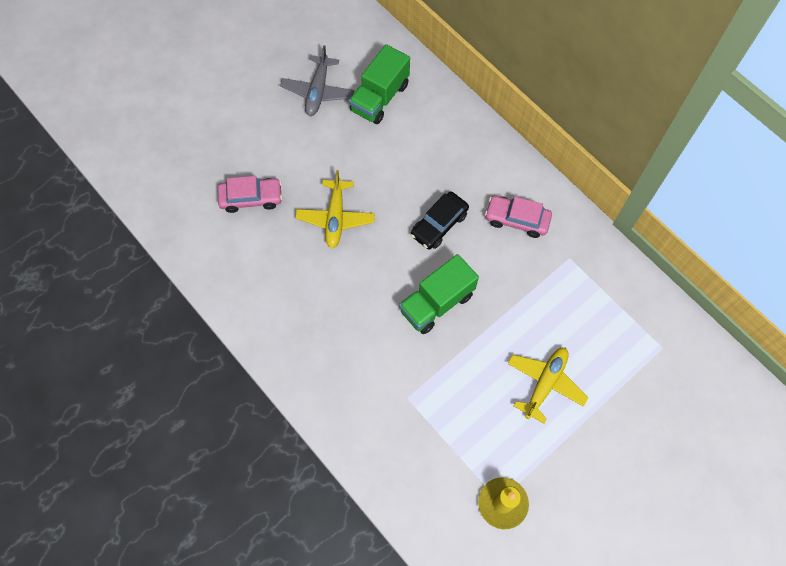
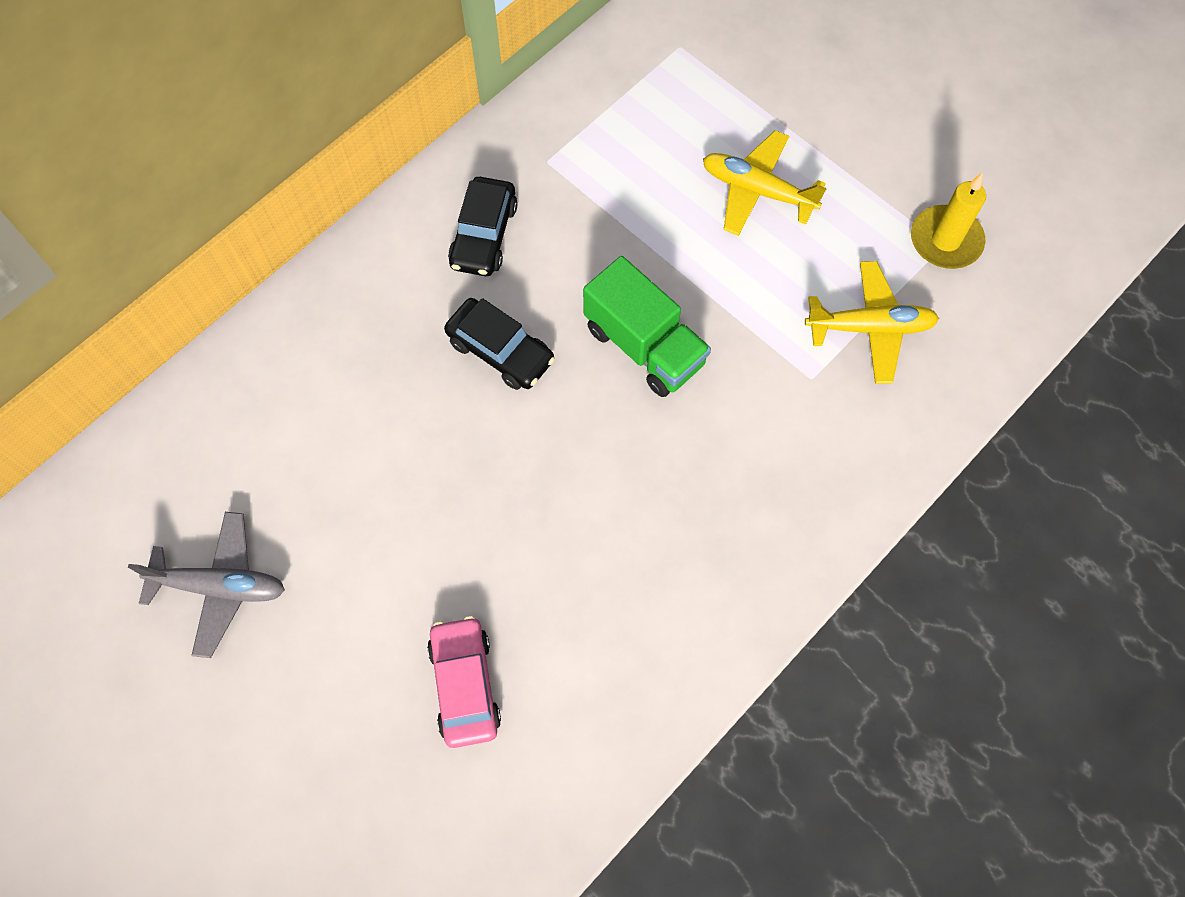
camera: 95 degrees left, 0 degrees up
yellow plane [295,170,375,248] -> yellow plane moved to [805,261,939,384]
green truck [349,44,410,124] -> none
pink car [485,196,552,238] -> black car [448,177,517,276]

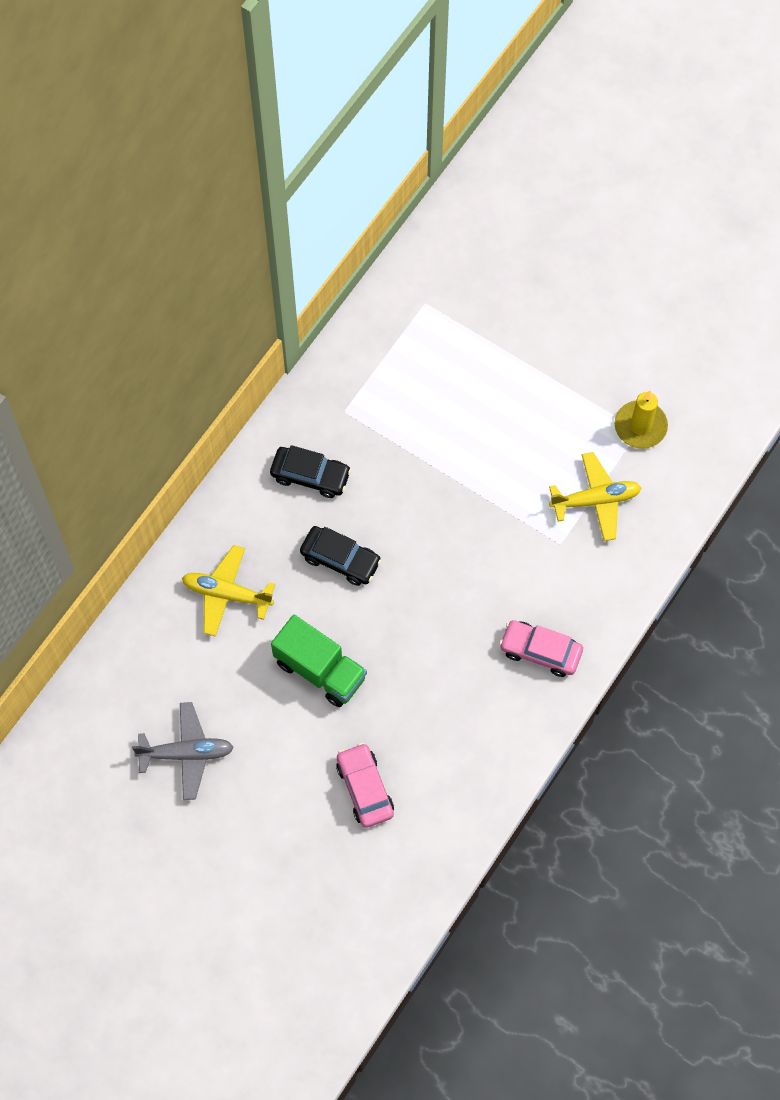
camera: 10 degrees left, 0 degrees up
black car [448,177,517,276] -> black car turned 75 degrees counterclockwise [270,445,351,498]
green truck [583,256,711,397] -> green truck moved to [271,615,367,707]
yellow plane [703,130,827,236] -> yellow plane moved to [182,545,275,637]
none -> pink car [499,620,583,677]

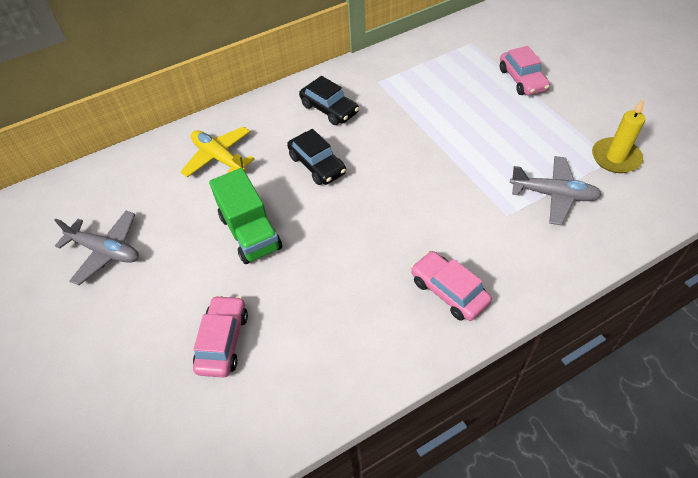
camera: 30 degrees right, 15 degrees down
yellow plane [549,452,642,541] -> grey plane [510,156,602,226]
none -> pink car [500,46,550,95]

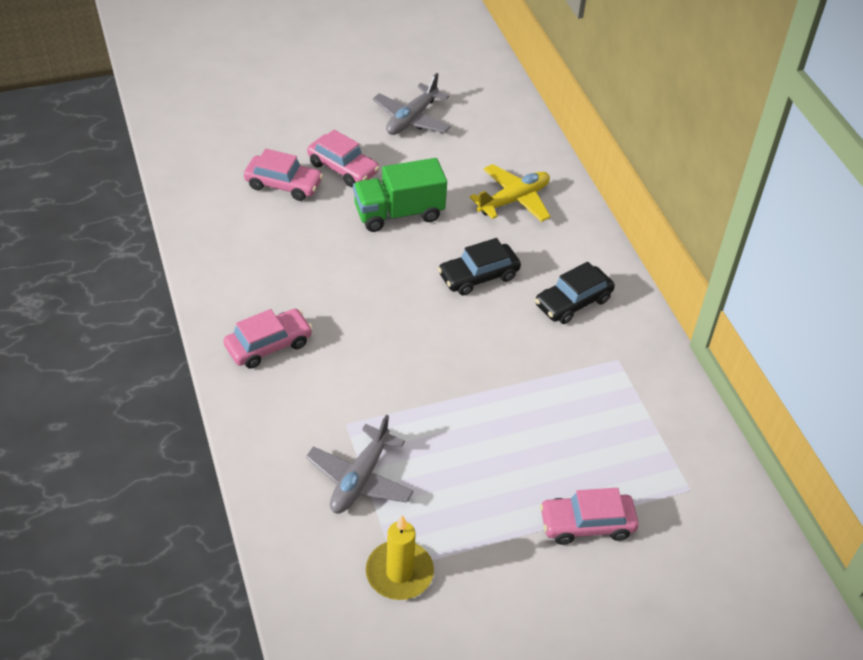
camera: 95 degrees right, 5 degrees down
none -> pink car [307,130,380,187]

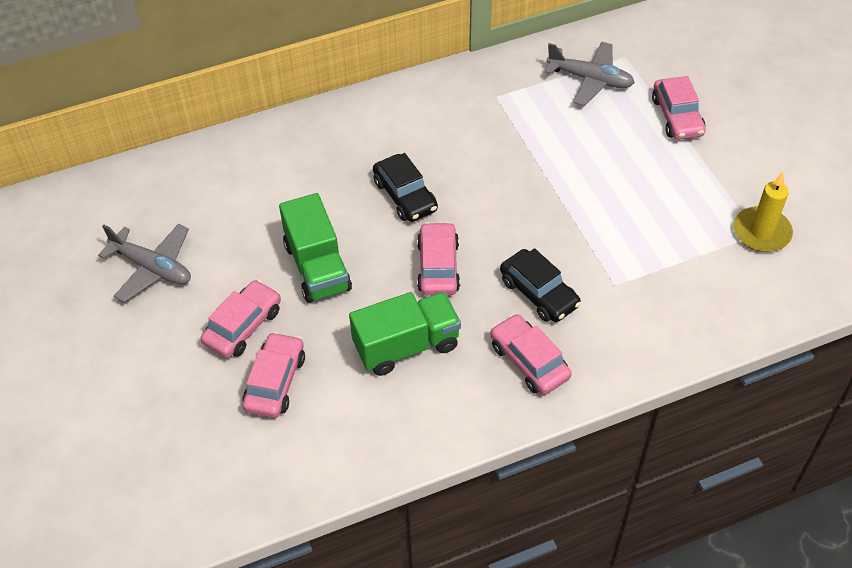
camera: 90 degrees left, 5 degrees up
grey plane [306,414,414,513] -> grey plane moved to [545,42,635,106]
yellow plane [470,164,551,222] -> none
black car [535,262,615,324] -> black car moved to [500,248,581,322]
none -> green truck [349,292,461,376]
none -> pink car [417,222,460,296]

